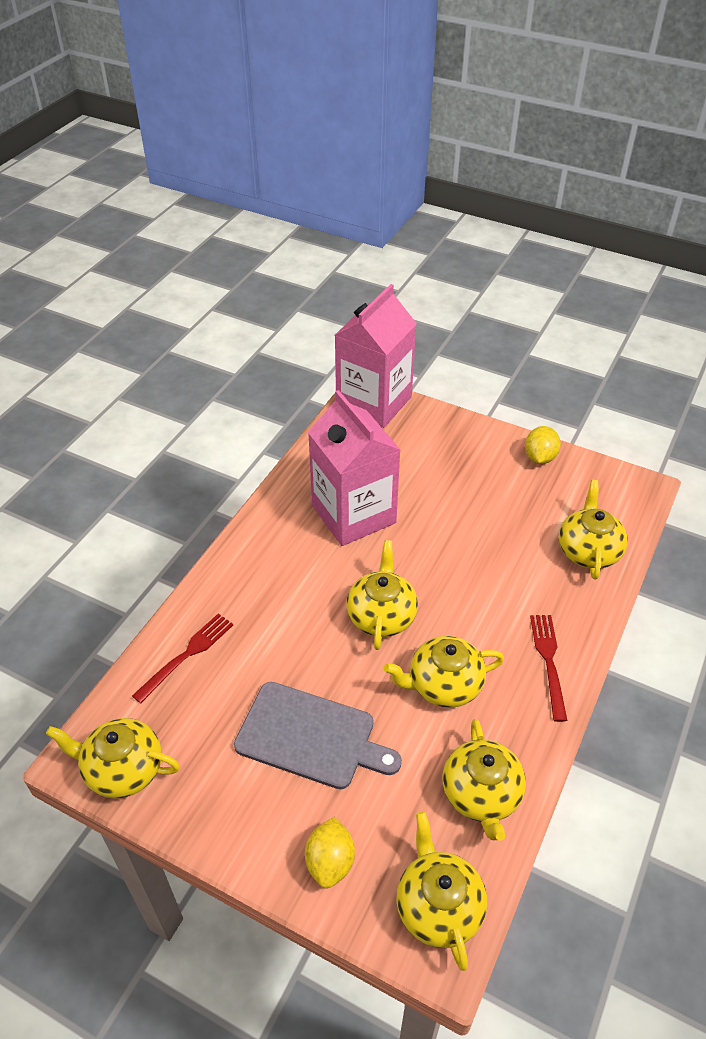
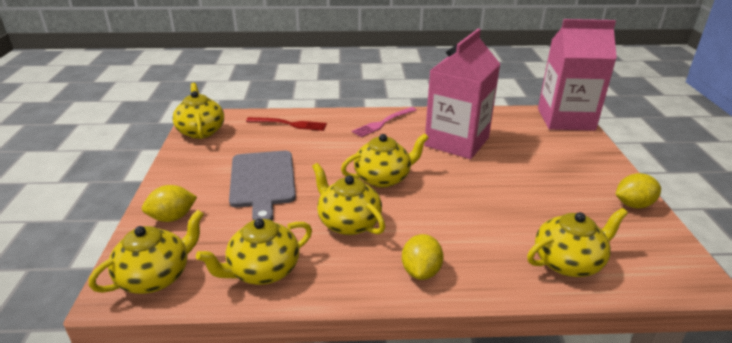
camera: 60 degrees right, 15 degrees down
red fork [530,615,568,722] -> yellow lemon [402,234,444,280]
none -> pink fork [352,107,416,137]

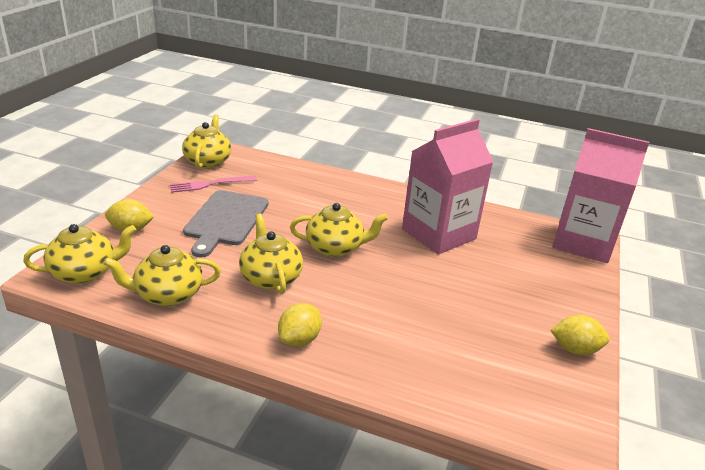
camera: 20 degrees right, 0 degrees up
red fork [246,117,327,131] -> none
pink fork [352,107,416,137] -> pink fork moved to [170,176,257,193]
yellow teapot [527,208,628,277] -> none

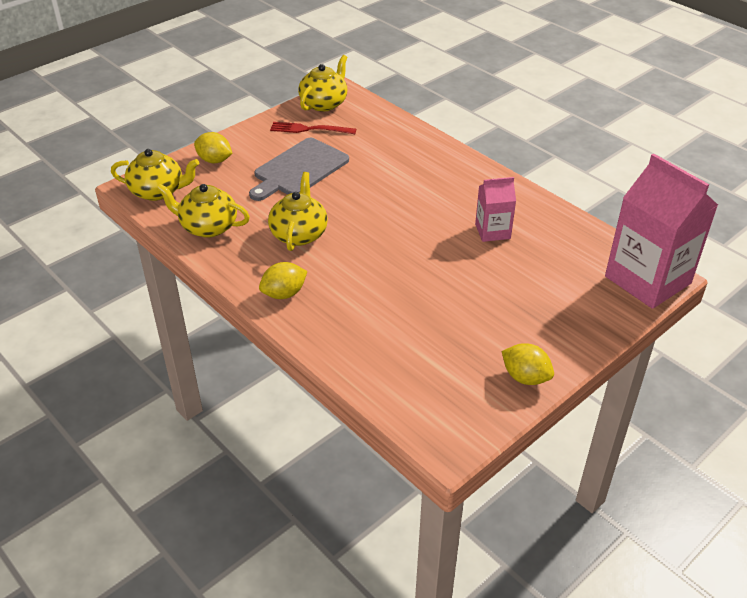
camera: 30 degrees right, 10 degrees up
pink fork [170,176,257,193] -> red fork [270,122,356,134]
yellow teapot [290,203,388,257] -> none
pink carton [402,119,494,254] -> pink carton [475,177,516,242], size x0.51

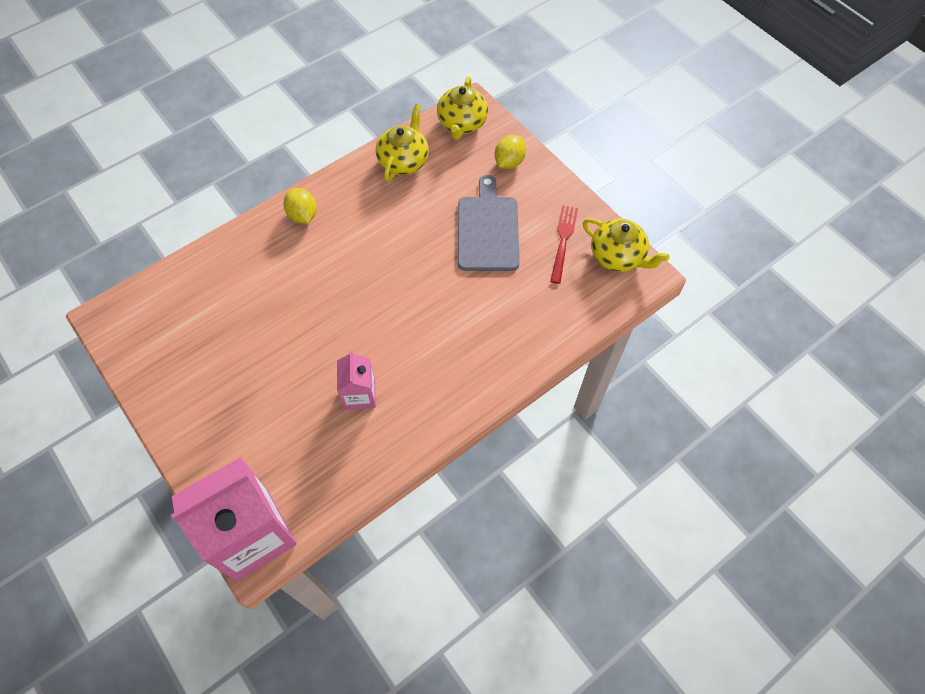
camera: 95 degrees right, 20 degrees up
grey cutting board [249,138,349,201] -> grey cutting board turned 45 degrees clockwise [458,175,520,271]
yellow teapot [268,172,328,251] -> none
yellow lemon [502,343,554,385] -> none

